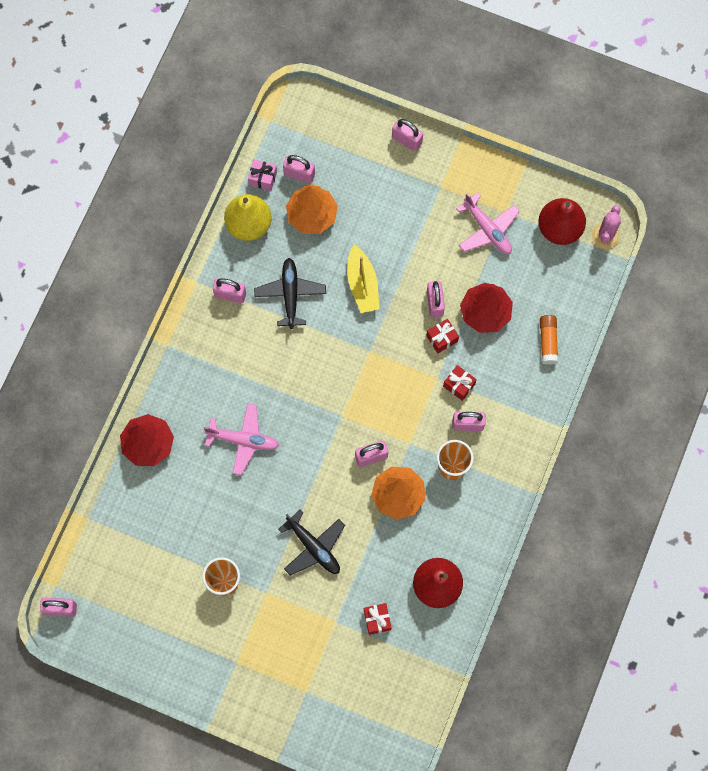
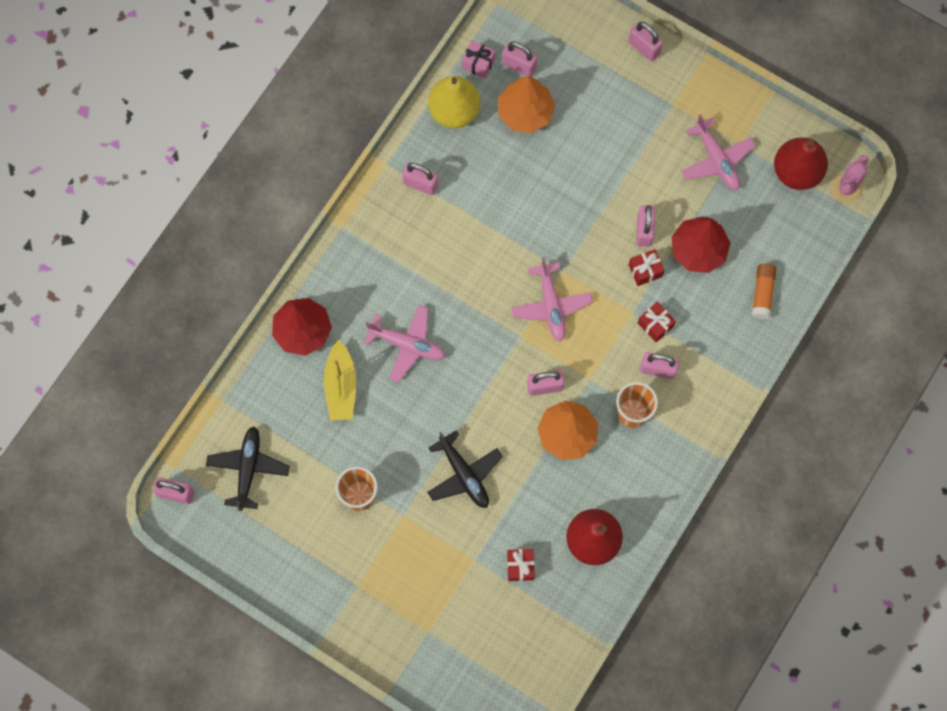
camera: 10 degrees right, 0 degrees up
black plane [254,258,326,329] -> black plane moved to [206,427,290,511]
yellow boat [347,245,380,313] -> yellow boat moved to [324,340,356,421]
none -> pink plane [511,257,593,342]

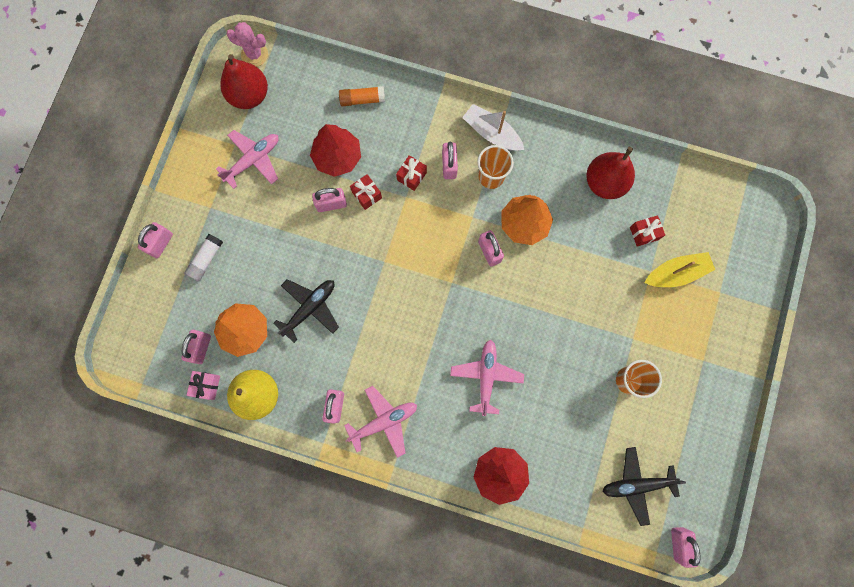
camera: 105 degrees left, 5 degrees up
yellow boat [324,340,356,421] -> yellow boat moved to [644,252,715,287]
black plane [427,430,503,508] -> black plane moved to [273,279,339,343]
pink plane [511,257,593,342] -> pink plane moved to [344,386,417,458]
none -> white glue stick [184,234,223,282]
none -> white boat [462,104,524,151]

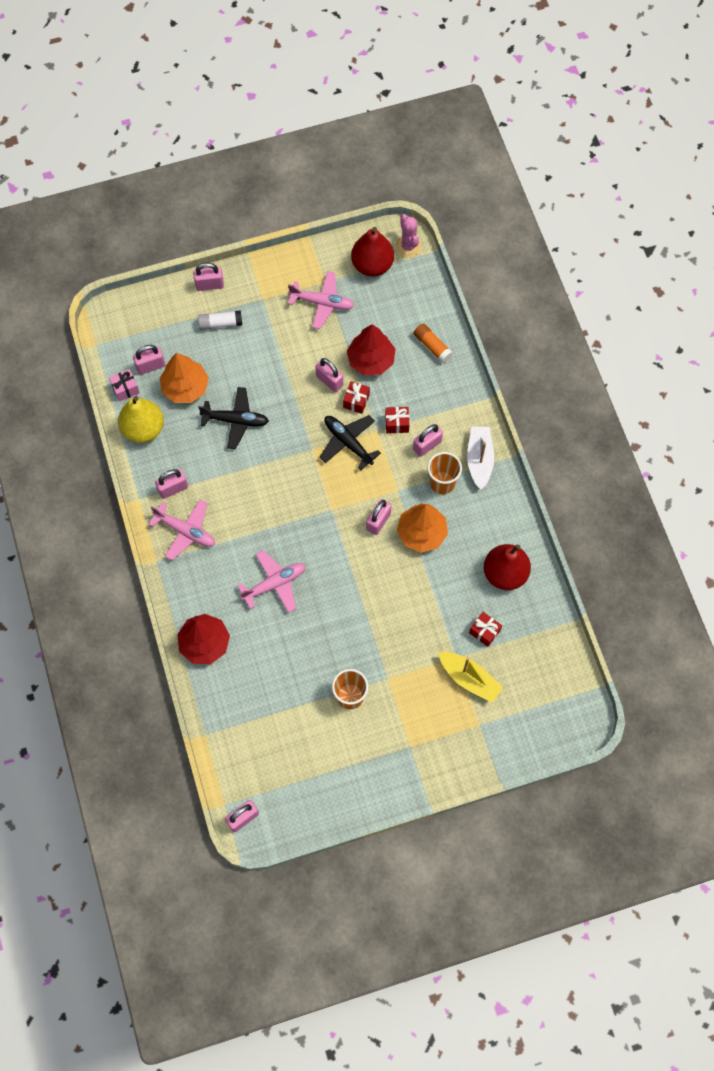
camera: 55 degrees right, 10 degrees down
black plane [602,447,686,526] -> black plane moved to [319,415,381,470]

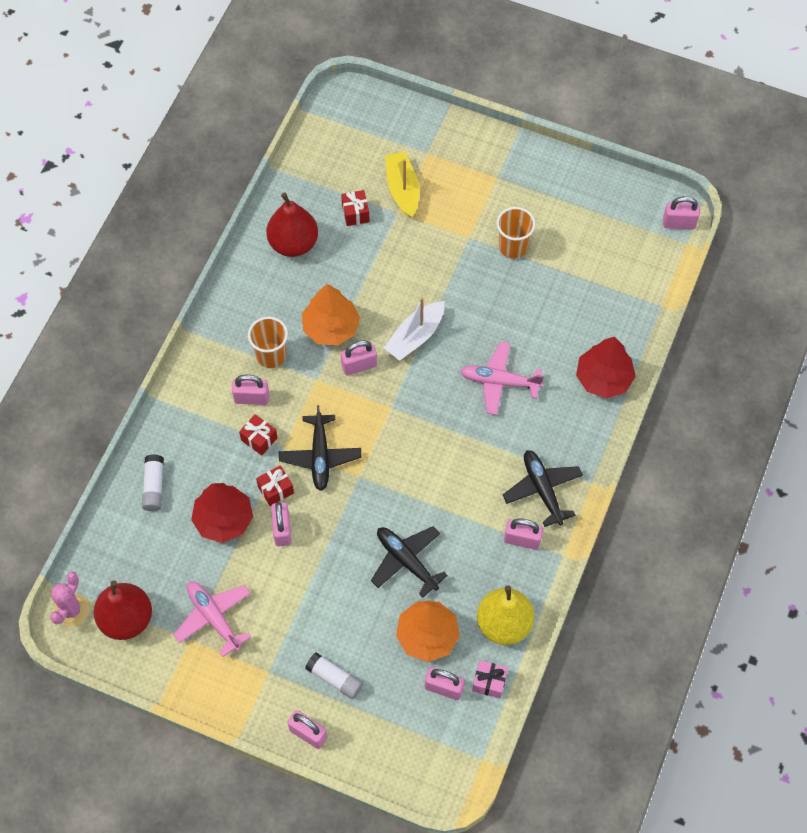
camera: 140 degrees left, 5 degrees down
pink plane [148,499,215,560] -> black plane [503,450,583,527]
orange glue stick [413,323,453,363] -> white glue stick [142,454,164,511]
white boat [467,426,494,490] -> white boat moved to [384,297,444,361]

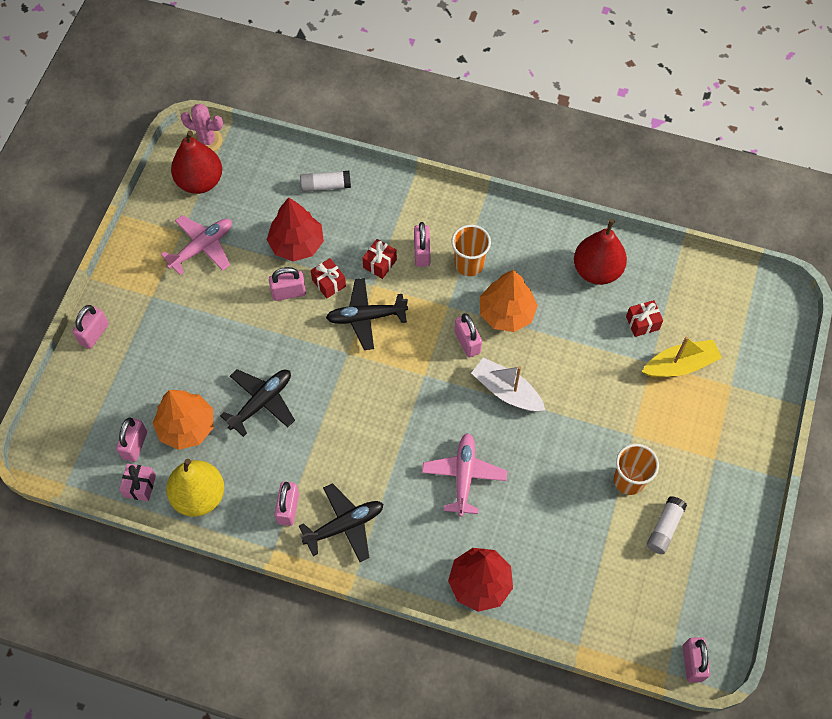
camera: 85 degrees right, 0 degrees up
white glue stick [305,652,363,699] -> white glue stick moved to [647,496,687,554]

